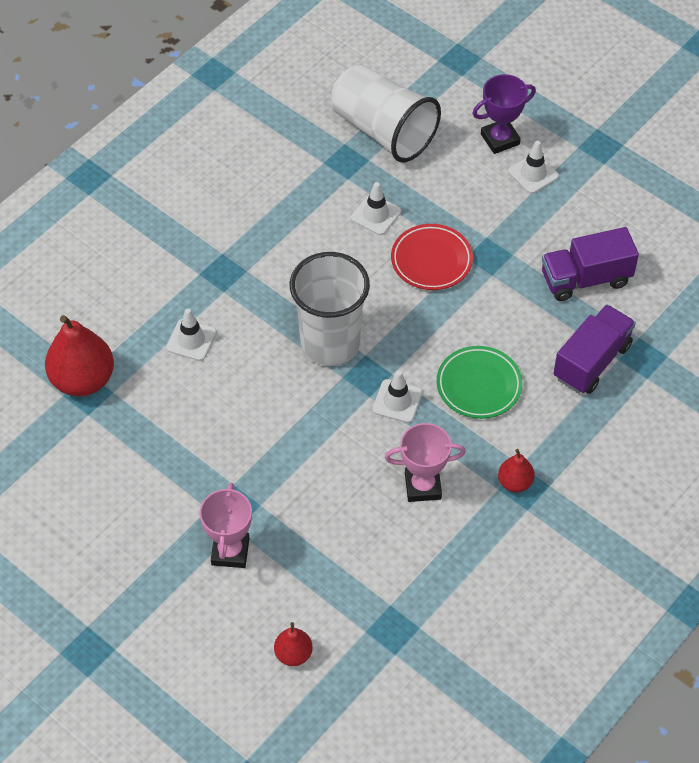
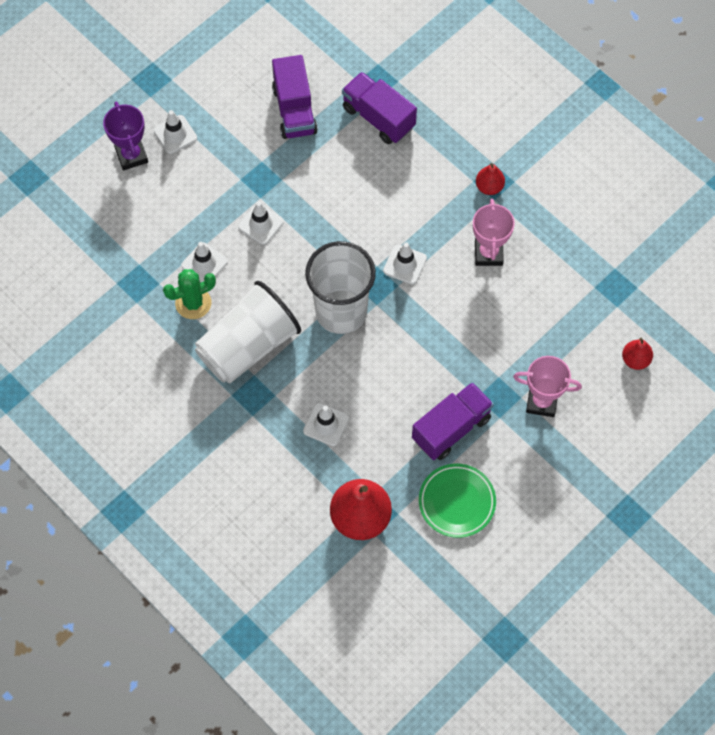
camera: 85 degrees left, 10 degrees up
white cup [331,64,441,162] -> white cup moved to [195,281,301,384]
red plate [391,224,473,290] -> white traffic cone [238,202,284,245]
green plate [437,346,523,419] -> green plate moved to [419,464,496,538]
none -> green cactus [163,269,216,319]
none -> purple truck [412,382,494,460]

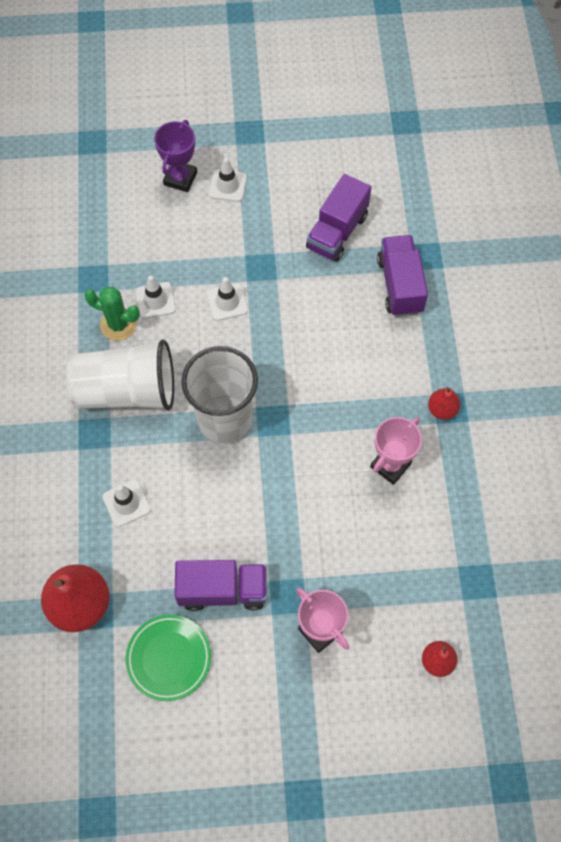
camera: 40 degrees right, 0 degrees up
white traffic cone [383,242,427,285] -> none

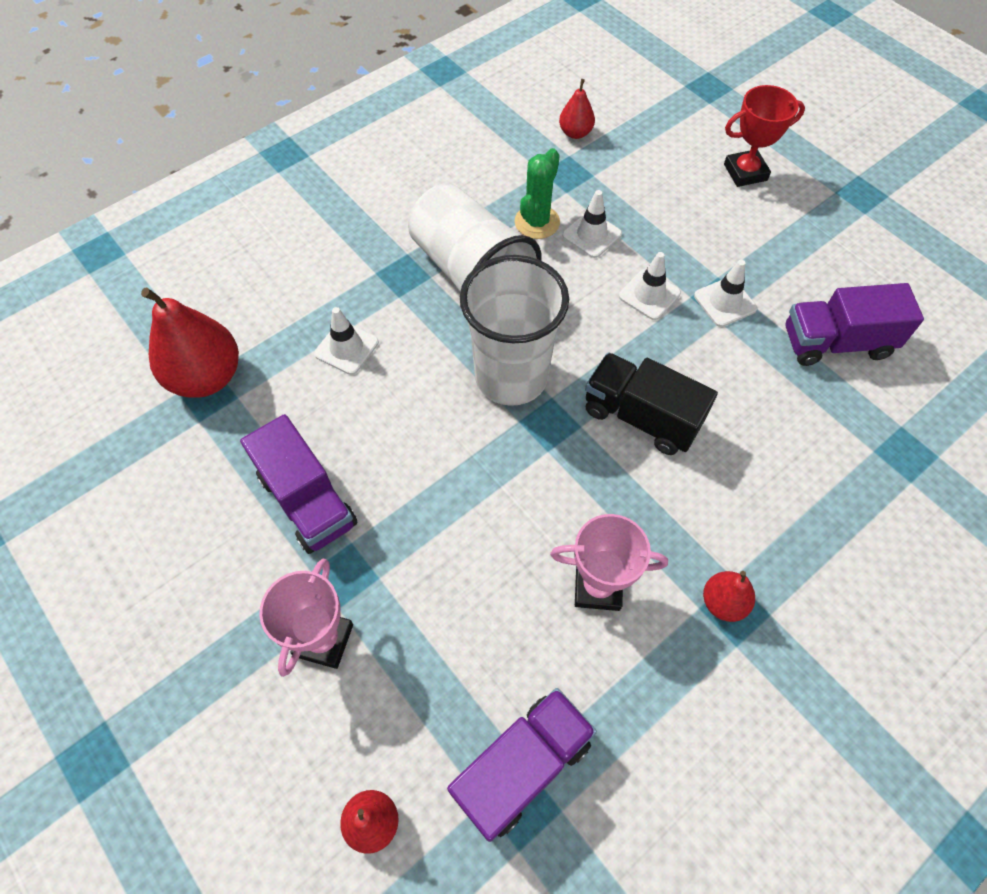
camera: 55 degrees right, 5 degrees down
green cactus [84,287,140,341] -> green cactus turned 45 degrees clockwise [515,148,560,239]
green plate [126,615,211,701] -> none
purple trophy [154,120,197,192] -> red trophy [724,85,805,187]
white traffic cone [209,158,247,202] -> white traffic cone moved to [694,260,757,327]
purple truck [377,235,428,317] -> purple truck moved to [447,688,597,842]
none -> red pear [559,79,595,139]
none -> black truck [585,352,718,455]

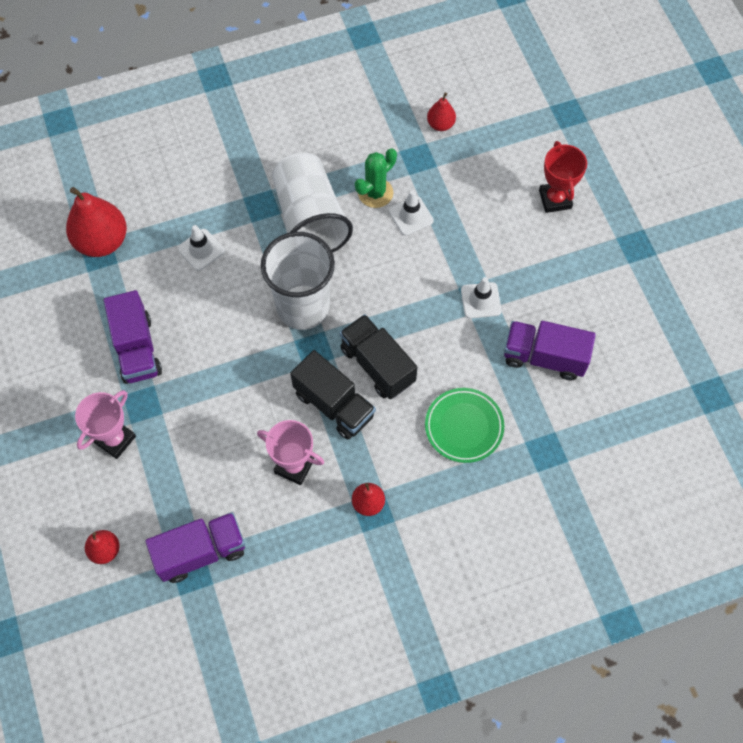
camera: 20 degrees right, 5 degrees up
white traffic cone [619,252,681,320] -> none
red trophy [724,85,805,187] -> red trophy turned 75 degrees clockwise [539,141,587,213]
none -> black truck [290,350,376,439]
none -> green plate [425,388,505,463]

